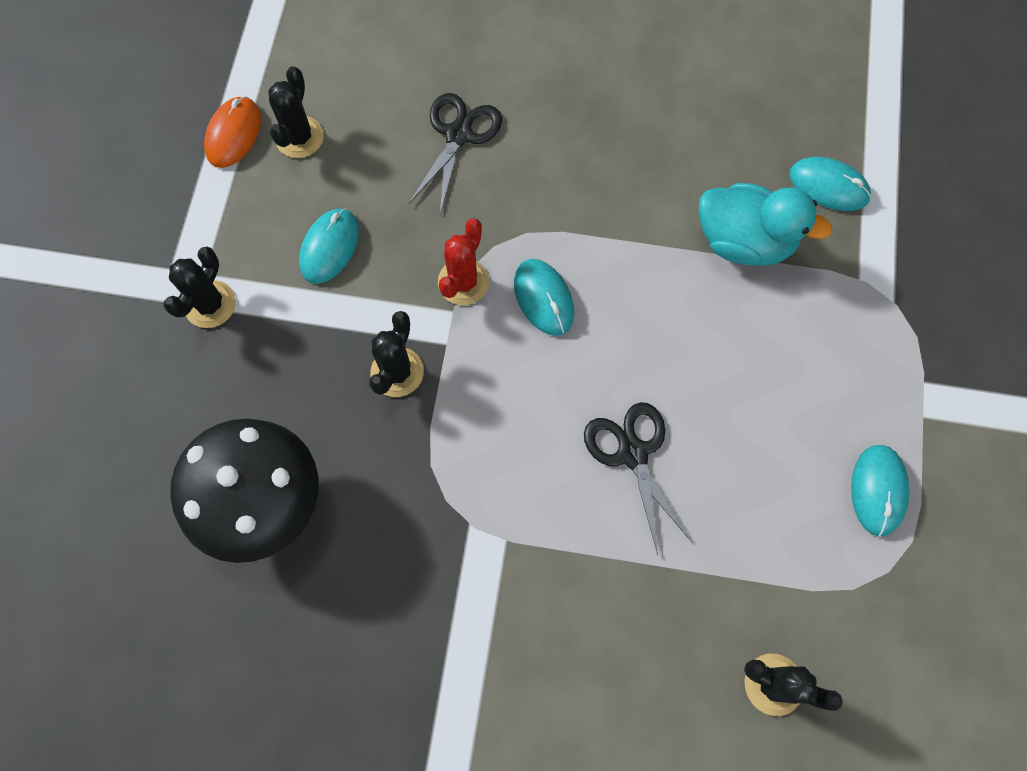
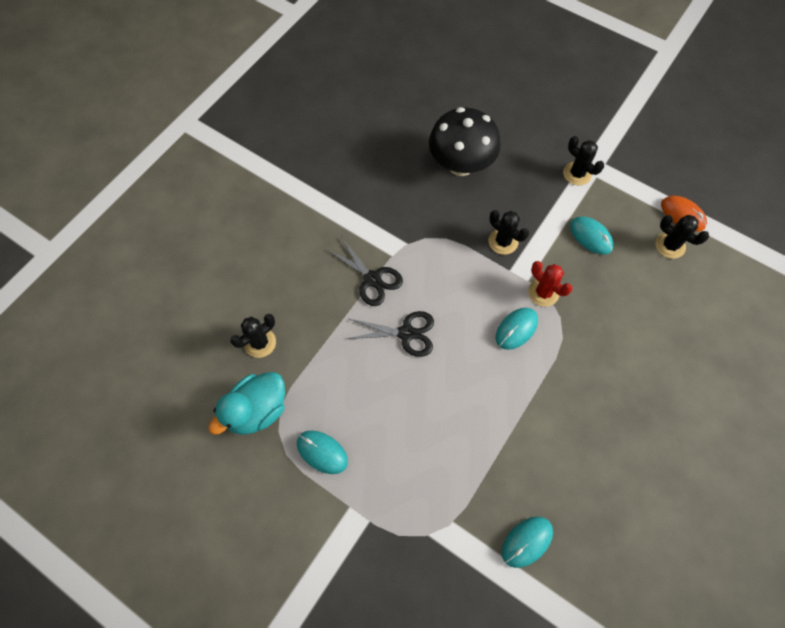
camera: 115 degrees right, 5 degrees down
black scissors [409,93,502,214] -> black scissors moved to [326,237,403,306]
turquoise mouse [514,259,574,336] -> turquoise mouse turned 45 degrees counterclockwise [496,308,538,350]
turquoise duck [699,183,832,266] -> turquoise duck moved to [208,372,285,435]

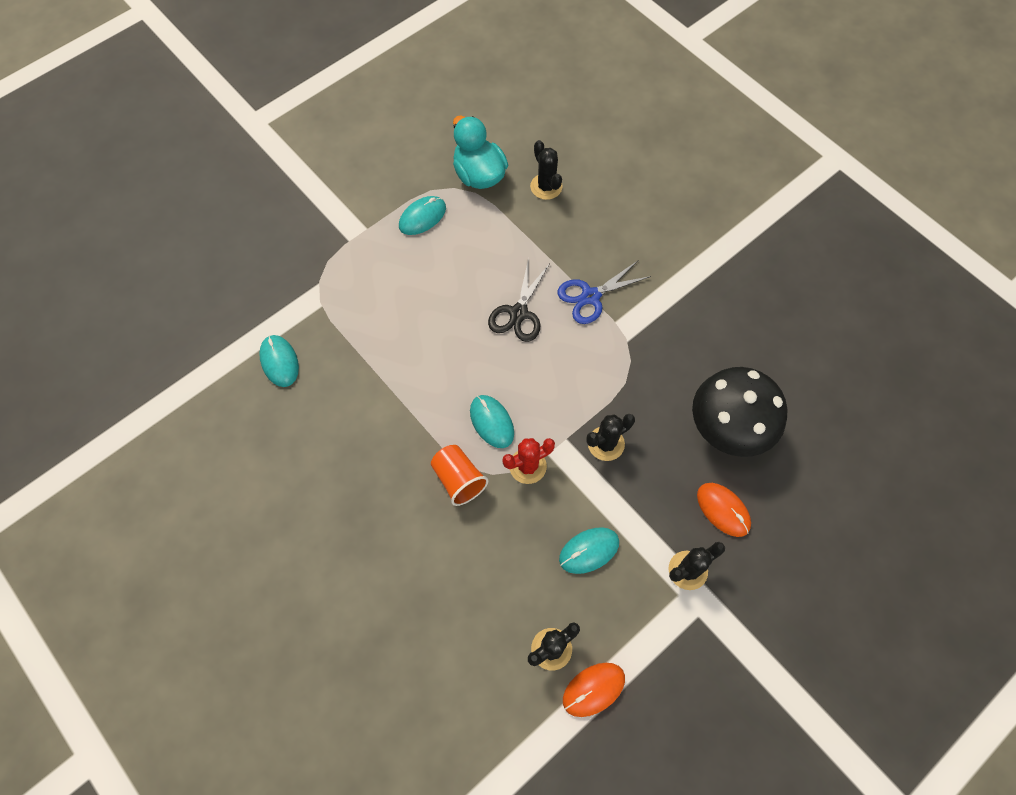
camera: 105 degrees right, 0 degrees up
black scissors [326,237,403,306] -> blue scissors [557,261,651,324]
none -> orange cup [431,445,488,506]
none -> orange mouse [697,483,751,537]

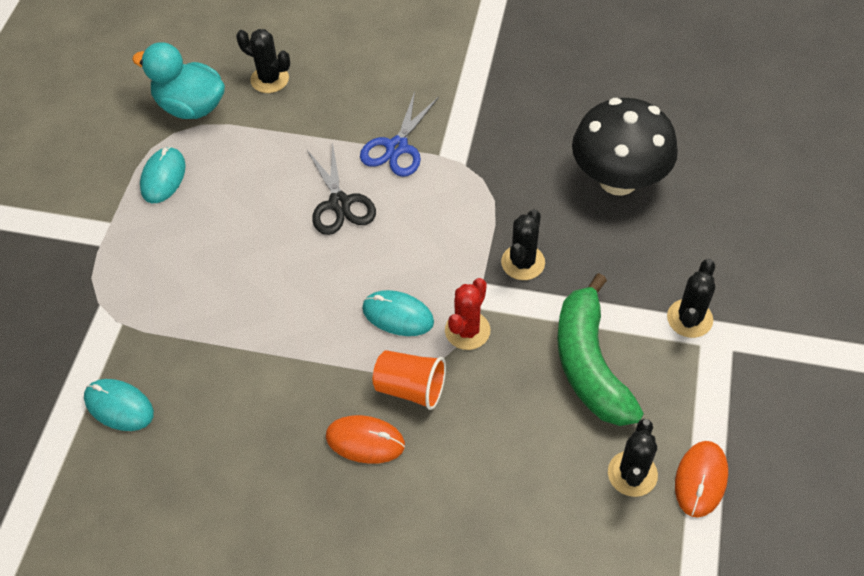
camera: 35 degrees left, 10 degrees down
turquoise mouse [559,527,619,574] -> green banana [557,273,644,426]
orange mouse [697,483,751,537] -> orange mouse moved to [326,415,405,464]

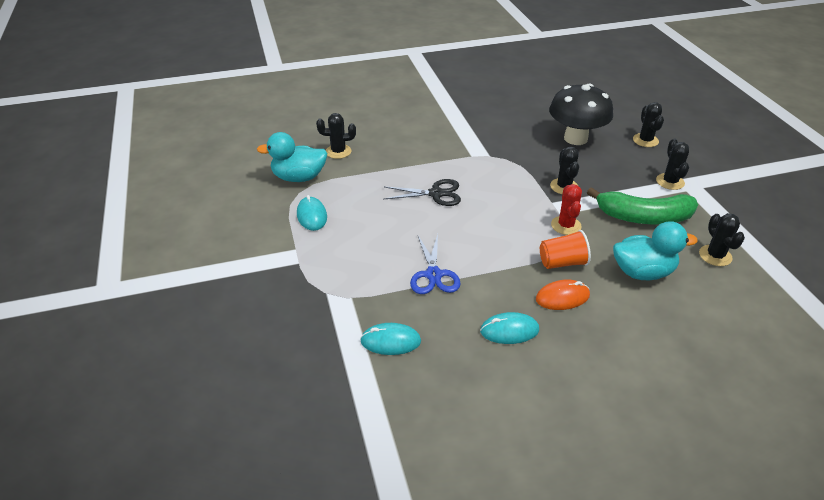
camera: 30 degrees left, 15 degrees down
black scissors [307,141,376,235] -> black scissors turned 45 degrees counterclockwise [384,179,461,206]
blue scissors [360,91,439,177] -> blue scissors moved to [410,234,461,294]
turquoise mouse [362,290,434,336] -> turquoise mouse moved to [480,312,539,344]
green banana [557,273,644,426] -> green banana turned 45 degrees counterclockwise [587,187,698,224]
orange mouse [675,441,728,518] -> none
none -> turquoise duck [613,221,698,280]
none -> black cactus [633,102,664,147]

